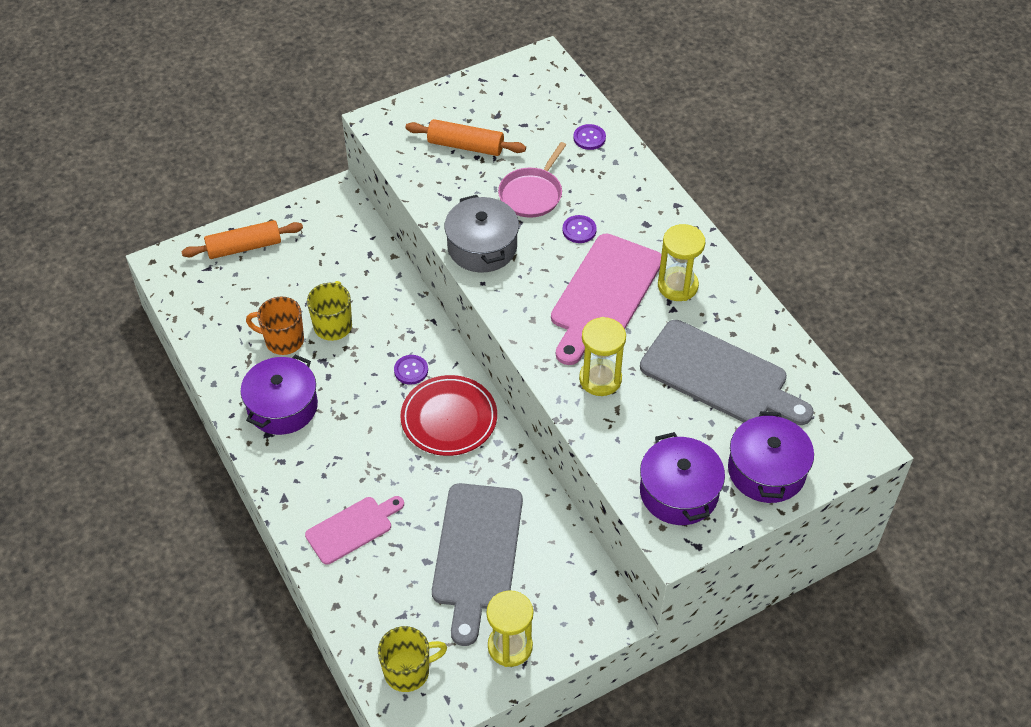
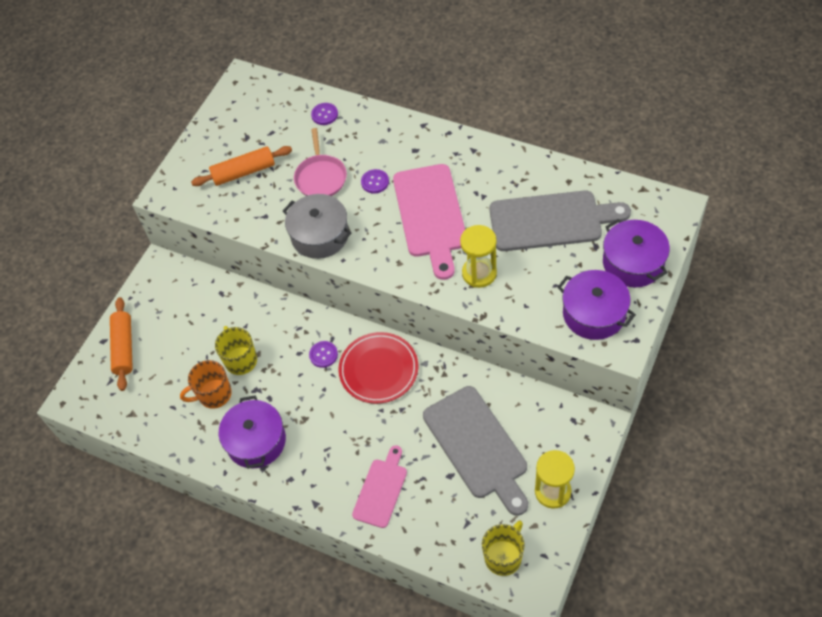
camera: 30 degrees left, 5 degrees up
orange rolling pin [181,220,303,259] -> orange rolling pin turned 45 degrees counterclockwise [110,297,133,391]
yellow hourglass [658,224,705,301] -> none

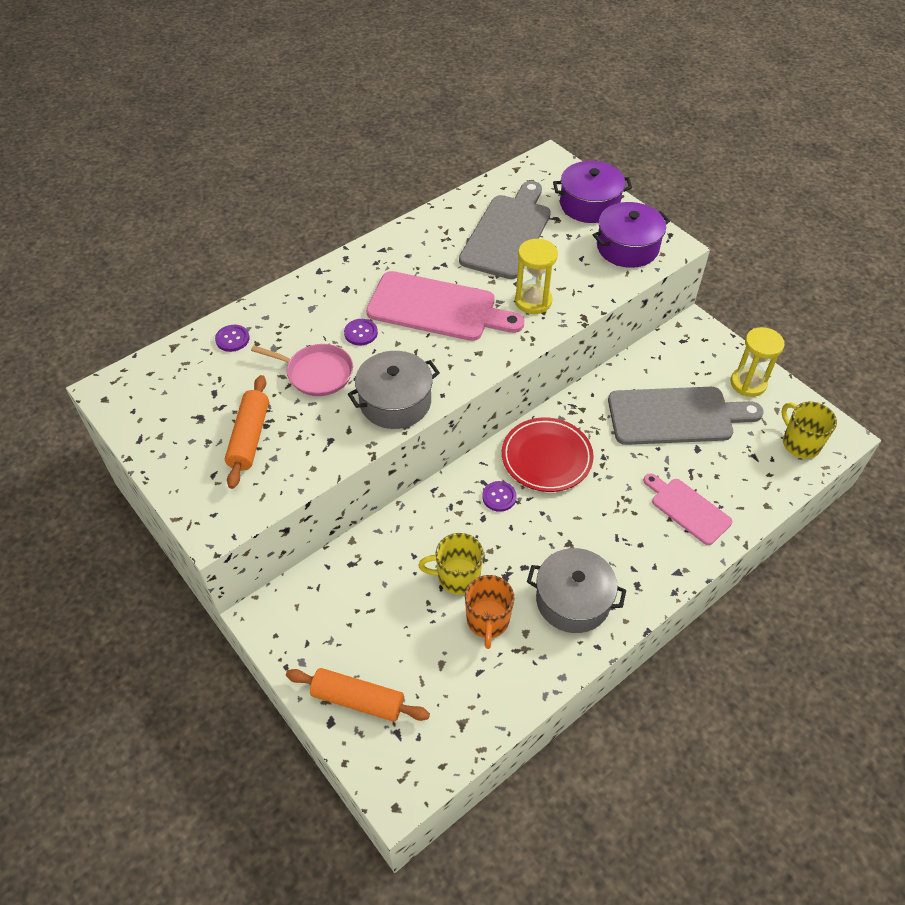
camera: 70 degrees left, 5 degrees down
purple pot [219,395,286,469] -> grey pot [527,548,626,633]

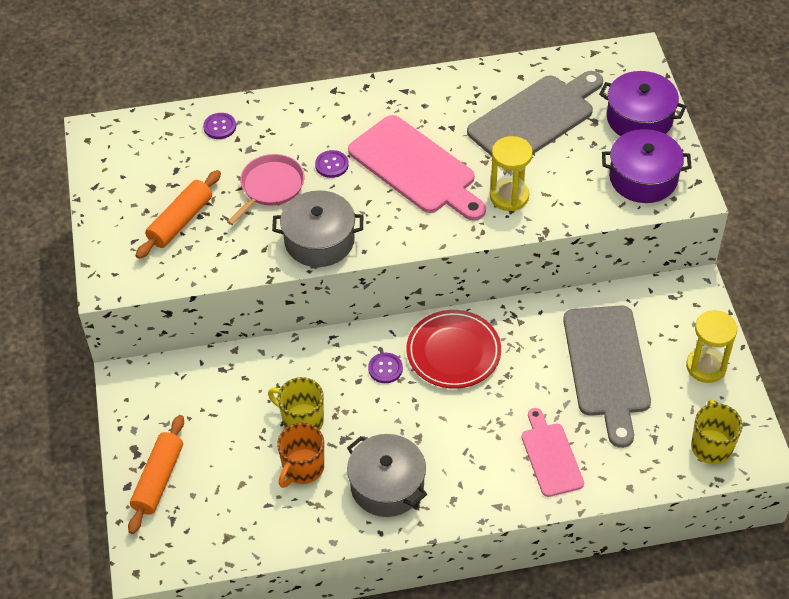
camera: 30 degrees right, 0 degrees up
pink pan [251,344,353,396] -> pink pan turned 105 degrees counterclockwise [227,154,304,225]
orange rolling pin [286,668,430,721] -> orange rolling pin turned 60 degrees clockwise [128,415,184,534]
grey cutting board [608,387,764,445] -> grey cutting board turned 60 degrees clockwise [563,305,651,448]

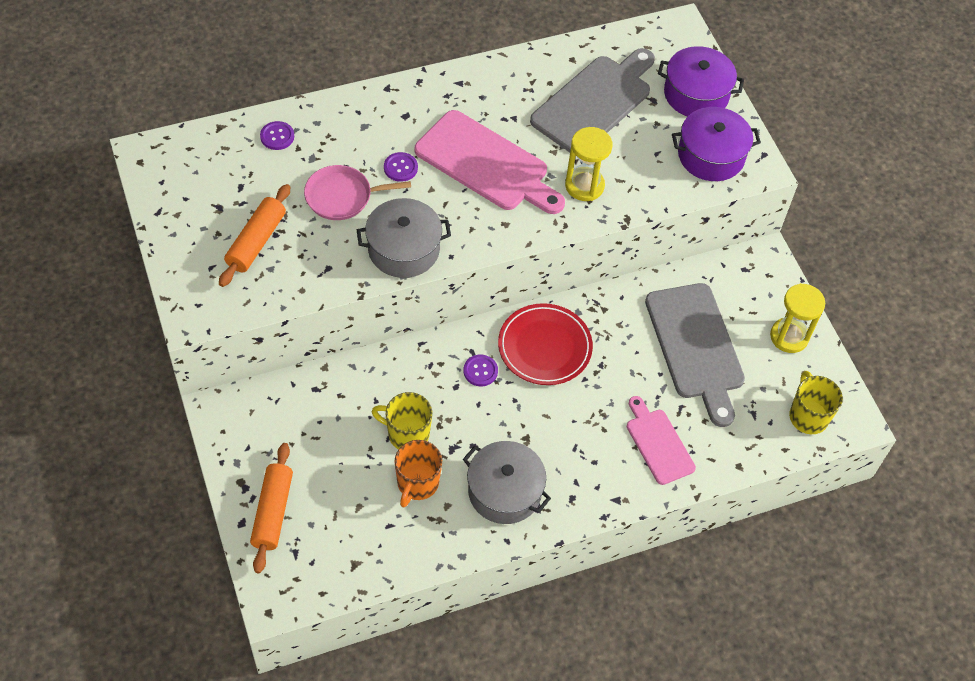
camera: 15 degrees left, 5 degrees up
pink pan [227,154,304,225] -> pink pan turned 120 degrees counterclockwise [304,165,411,220]

